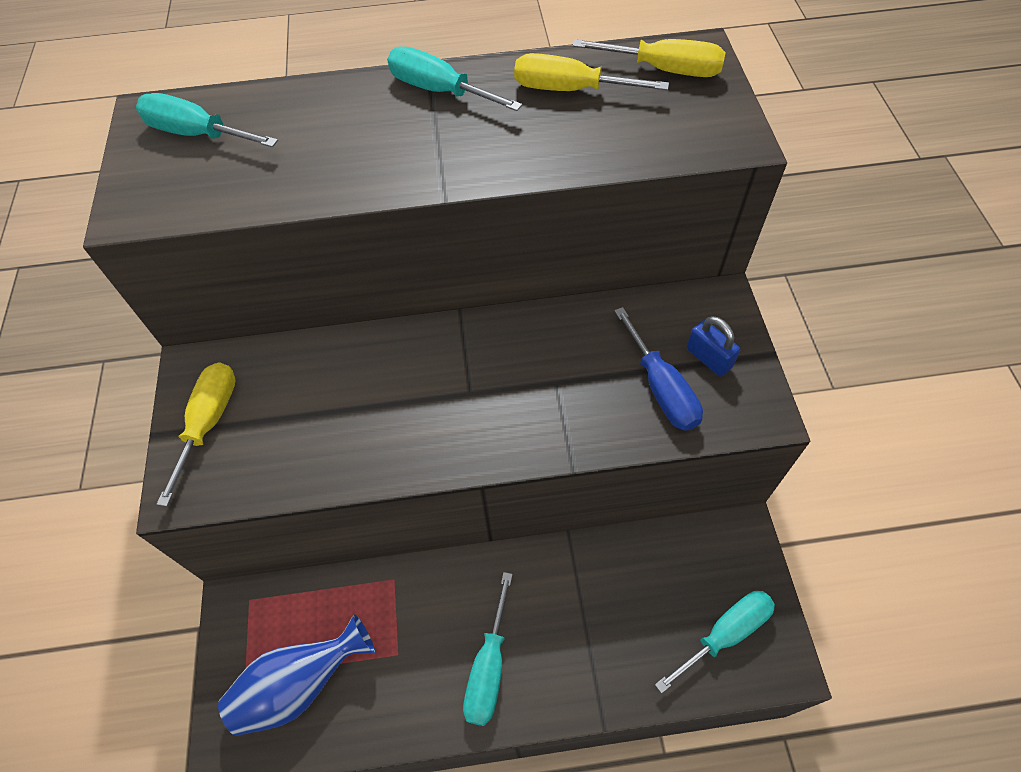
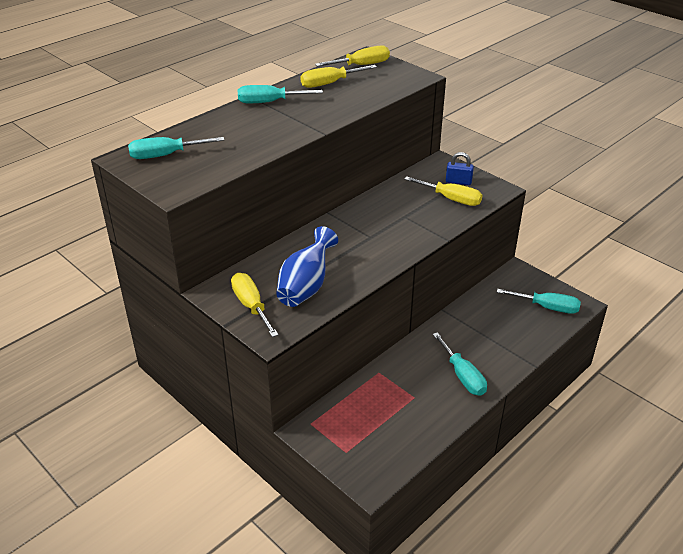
camera: 40 degrees left, 20 degrees down
blue vase [218,614,375,736] -> blue vase moved to [276,226,338,307]
blue screwdriver [614,307,703,431] -> yellow screwdriver [404,176,482,206]
turquoise screwdriver [655,591,775,694] -> turquoise screwdriver turned 90 degrees clockwise [497,289,581,314]

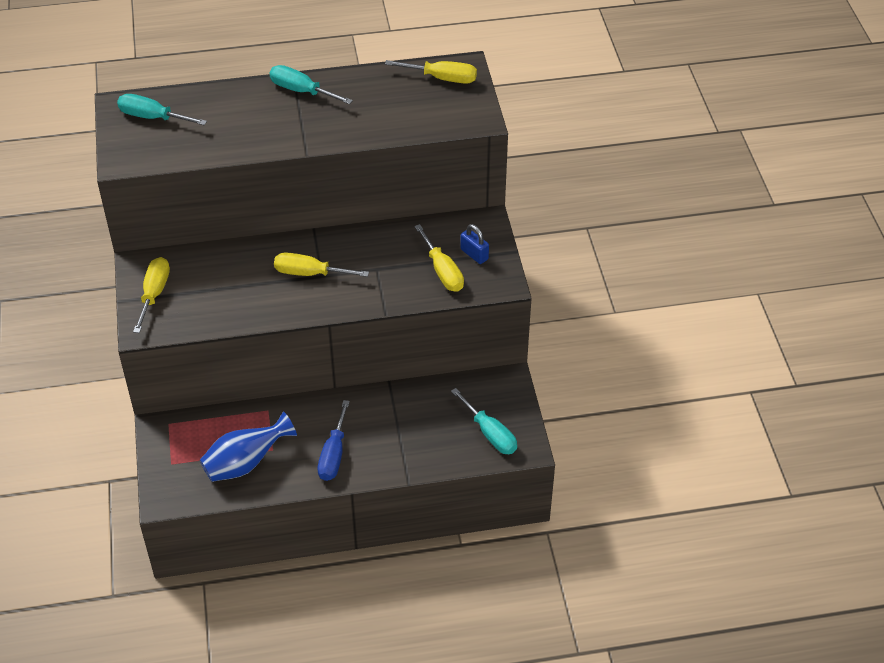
camera: 35 degrees right, 10 degrees up
blue vase [276,226,338,307] -> blue vase moved to [200,411,297,482]
yellow screwdriver [301,65,377,88] -> yellow screwdriver moved to [274,252,369,277]
turquoise screwdriver [432,332,487,396] -> blue screwdriver [317,400,350,481]

